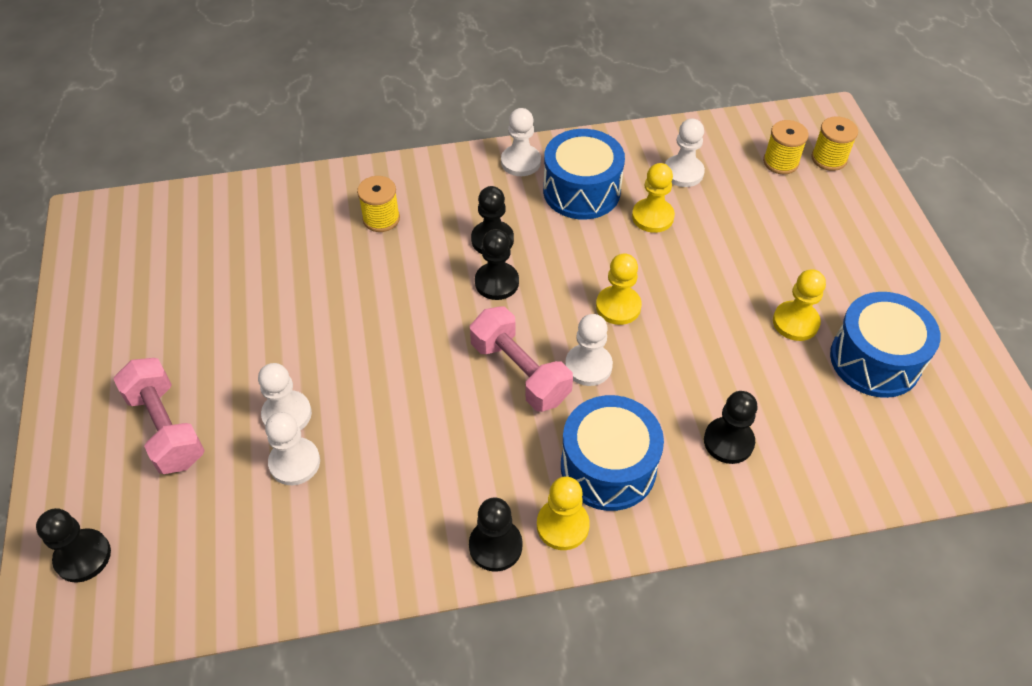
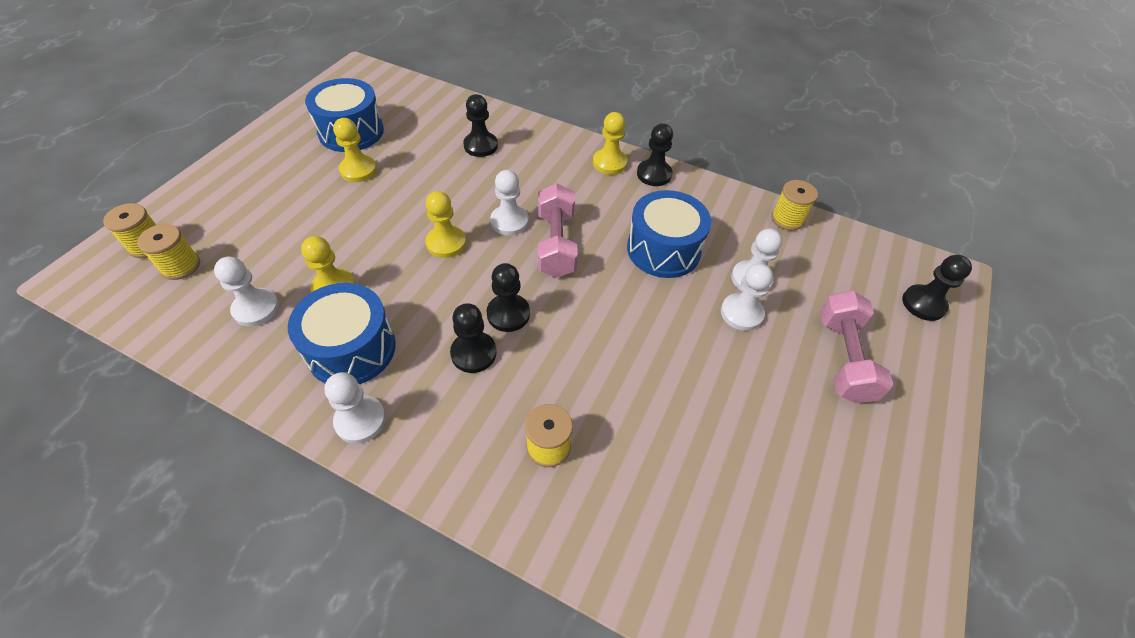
camera: 145 degrees left, 0 degrees up
blue drum [561,395,664,511] -> blue drum moved to [627,190,711,278]
none -> yellow spool [771,180,818,231]

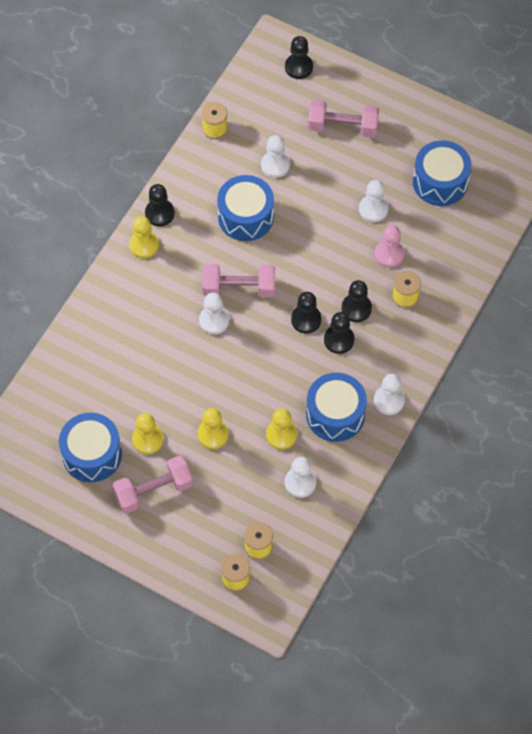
camera: 85 degrees left, 10 degrees up
yellow pawn [425,191,466,258] -> yellow pawn moved to [197,408,229,449]
black pawn [463,94,498,157] -> black pawn moved to [341,280,372,322]
white pawn [721,263,773,331] -> white pawn moved to [359,180,388,222]
none -> pink dumbbell [113,456,193,513]
none -> pink pawn [374,225,405,267]
none -> blue drum [413,140,472,206]

